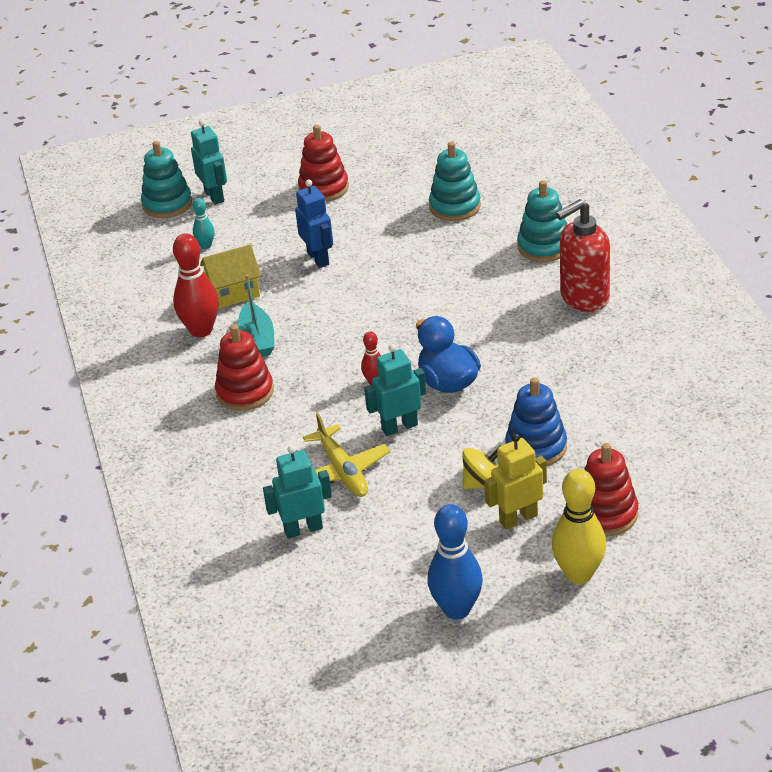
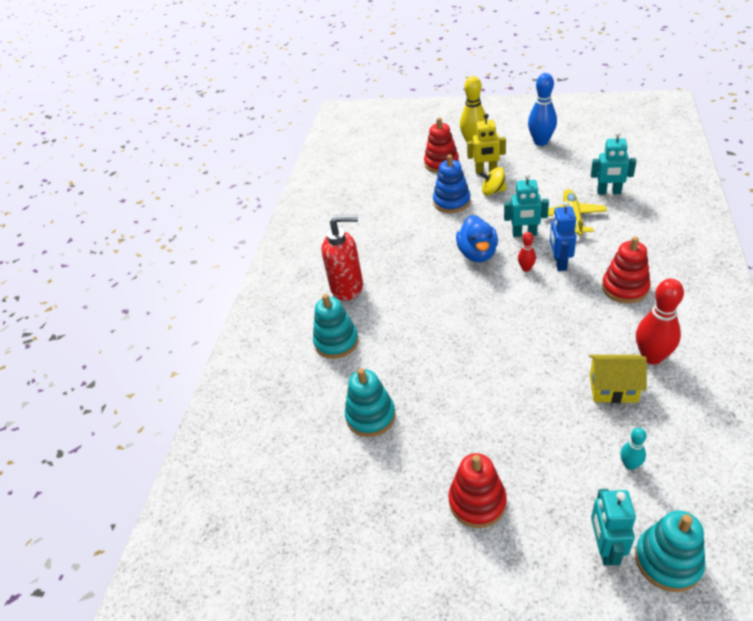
camera: 150 degrees left, 5 degrees up
turquoise boat [238,274,275,357] -> none
blue robot [295,180,333,268] -> blue robot moved to [550,201,576,271]

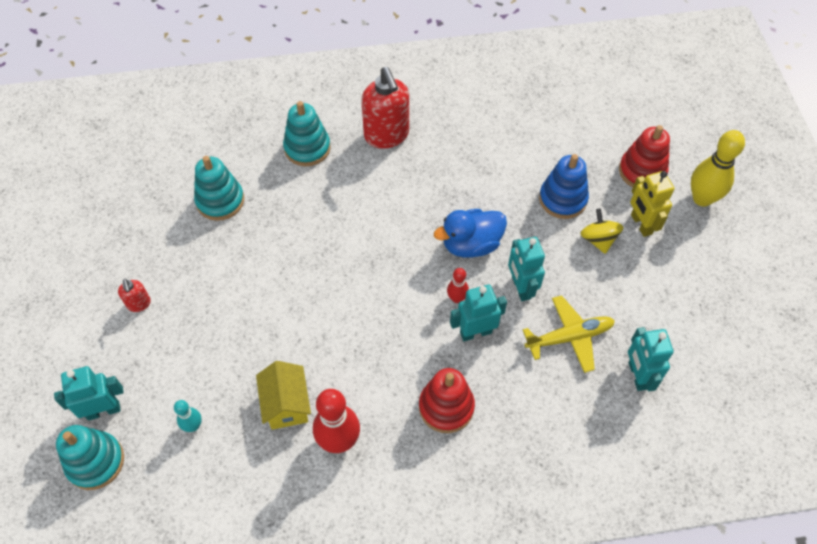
camera: 65 degrees right, 15 degrees up
red stacking toy [448,453,507,528] -> red soap dispenser [118,279,151,312]
blue bowling pin [528,73,557,146] -> none
blue robot [550,201,576,271] -> turquoise robot [450,285,507,341]

